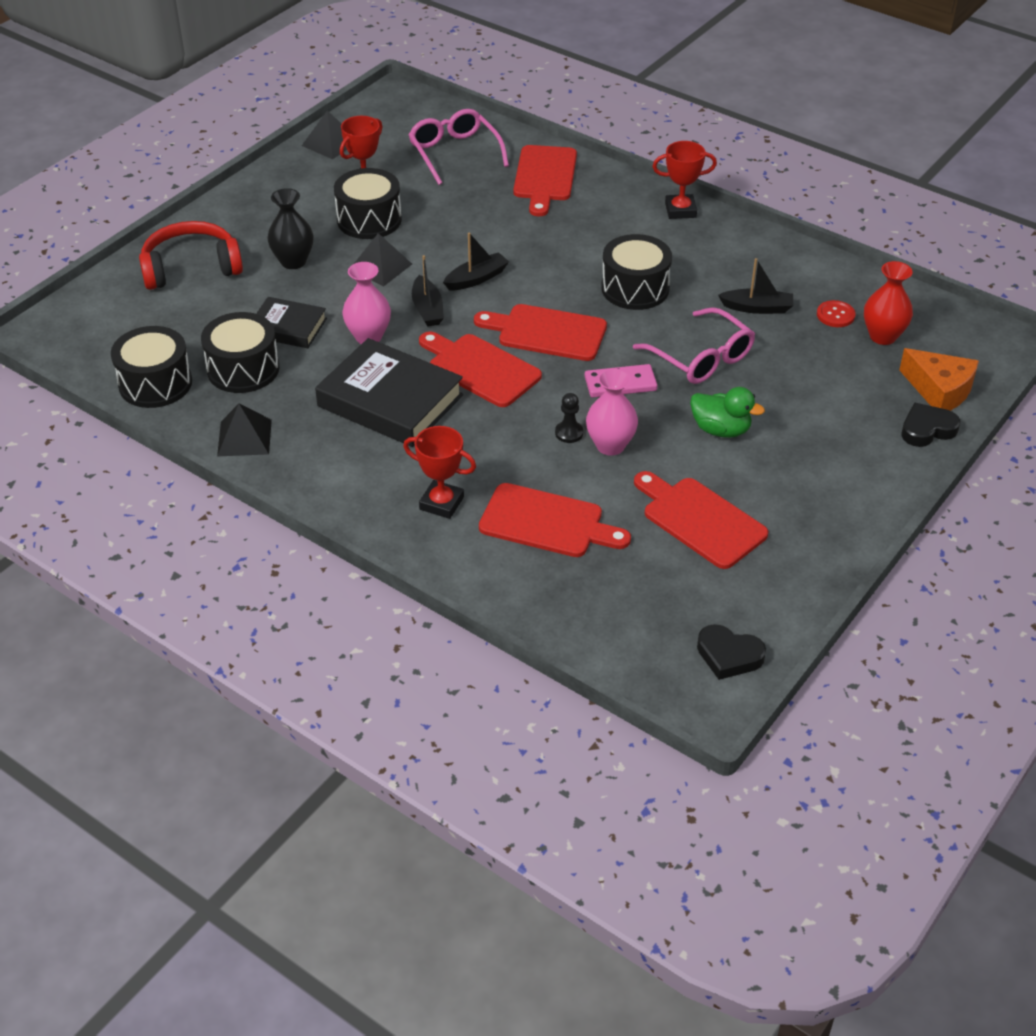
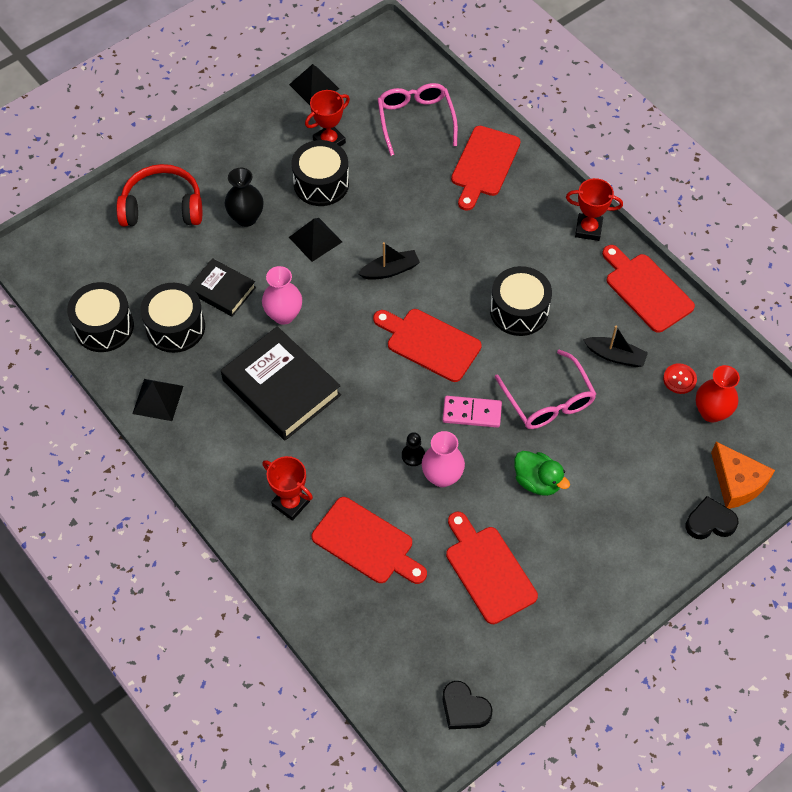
camera: 15 degrees right, 15 degrees up
black boat [412,255,444,327] -> none
red cutting board [419,331,542,407] -> red cutting board moved to [602,245,695,333]

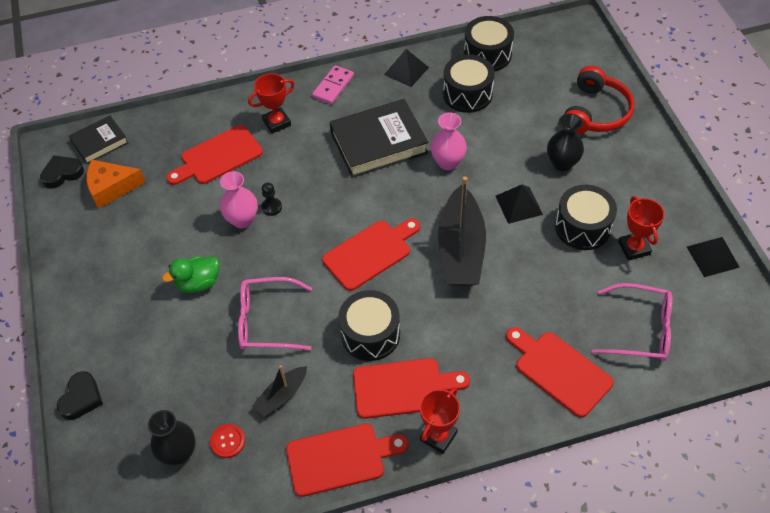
camera: 115 degrees right, 5 degrees down
black book [189,258,256,317] -> black book moved to [69,116,128,164]
black boat [358,242,420,280] -> black boat [438,176,486,286], size x1.99
pink domino [443,396,502,428] -> pink domino moved to [312,65,354,104]
red cutting board [446,512,538,624] -> red cutting board moved to [353,358,470,419]
red vase [696,365,740,422] -> black vase [148,410,196,465]
orange cheese [711,442,775,509] -> orange cheese moved to [86,160,146,209]

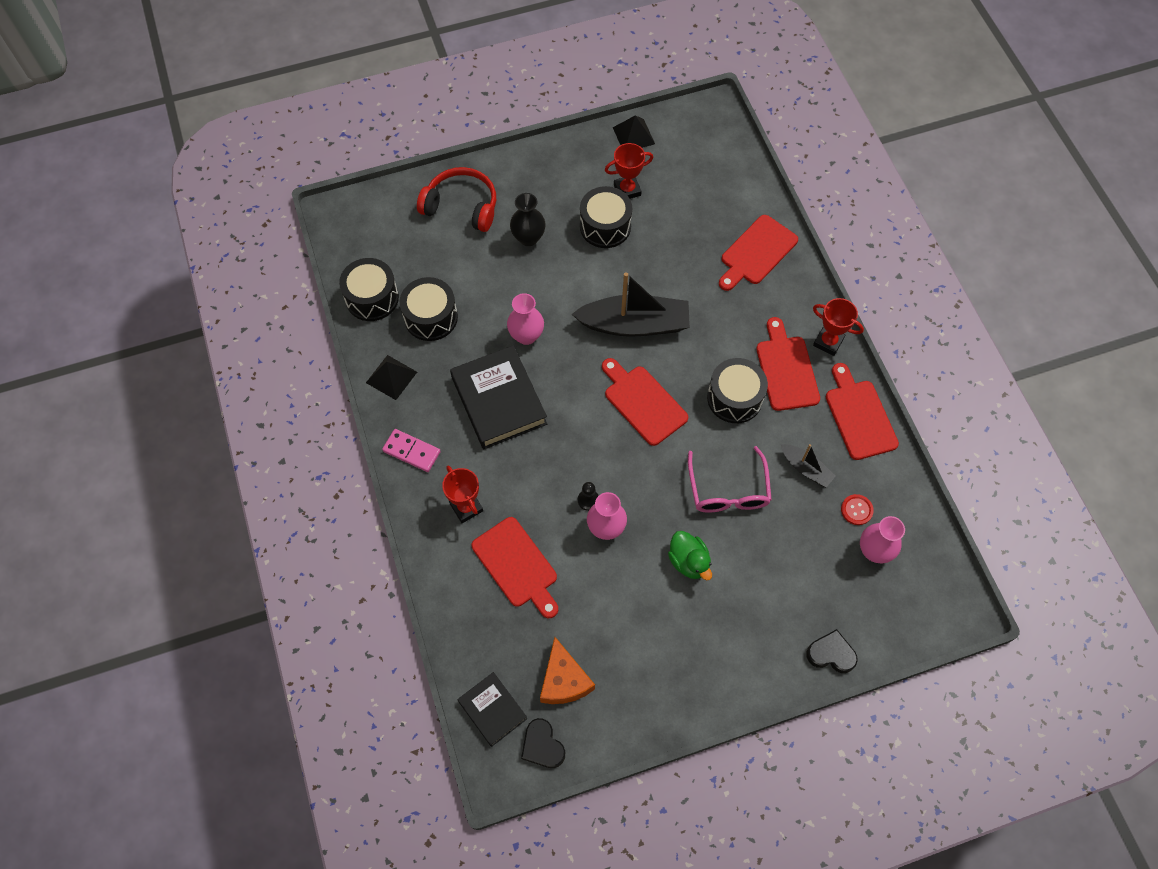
camera: 95 degrees left, 10 degrees up
black vase [148,410,196,465] -> pink vase [860,516,905,563]
black pyramid [496,184,543,224] -> none
pink glasses [592,283,672,361] -> none

